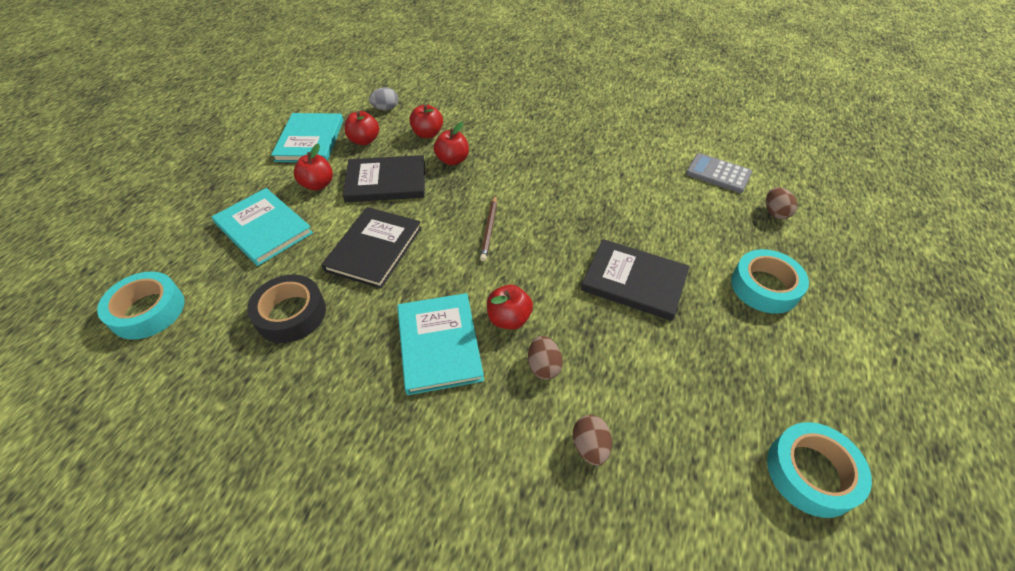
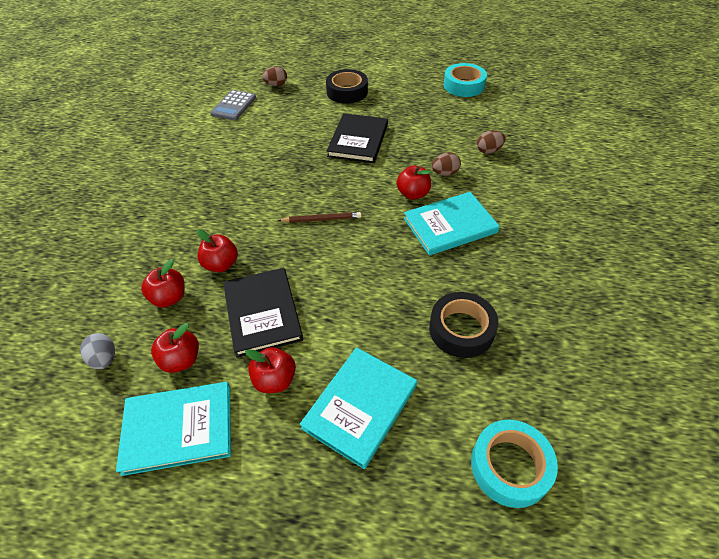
camera: 100 degrees left, 0 degrees up
black book [321,207,422,289] -> none
turquoise tape [731,249,809,314] -> black tape [326,69,368,104]

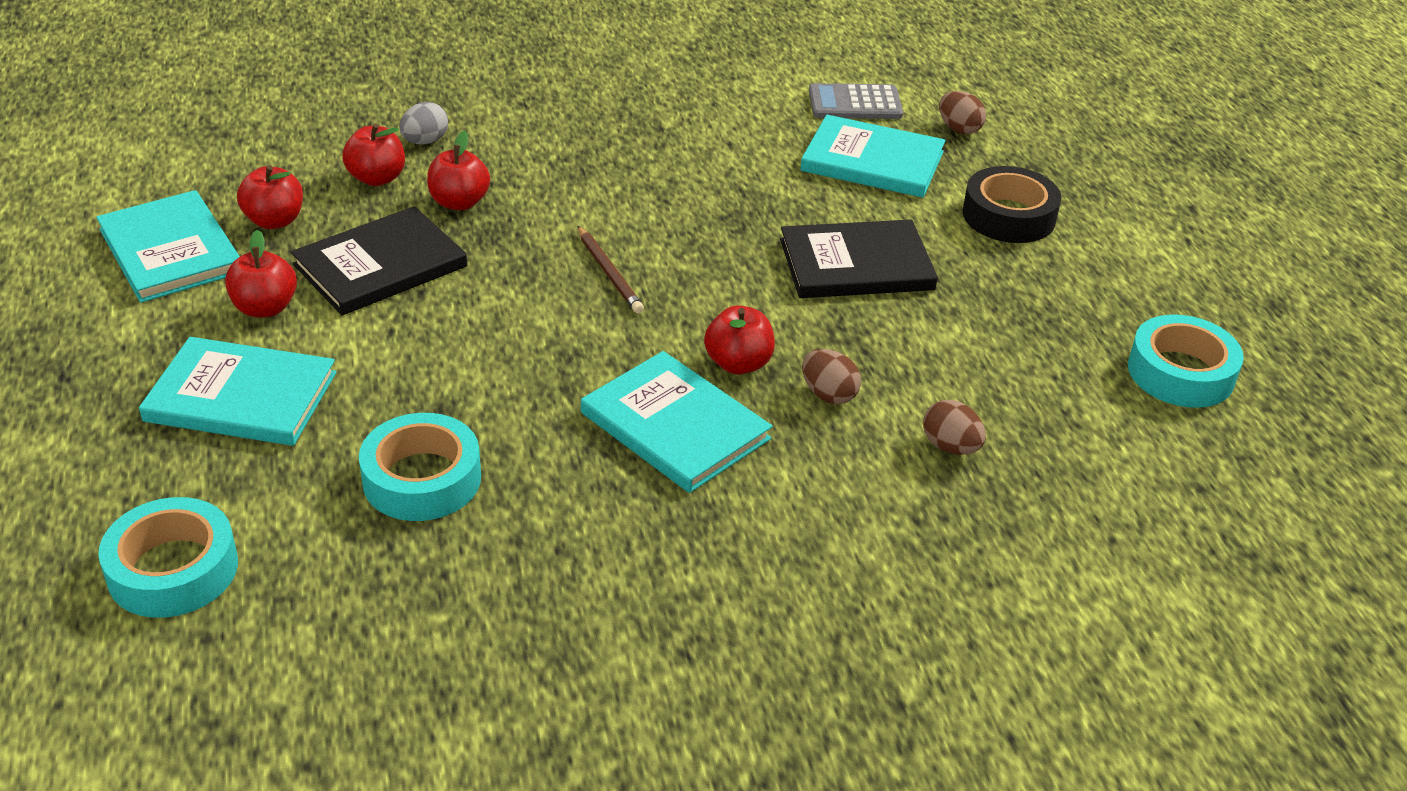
camera: 65 degrees right, 10 degrees down
grey egg [80,333,115,369] -> grey egg moved to [399,102,448,144]
black tape [429,292,498,358] -> turquoise tape [359,413,481,521]
none -> turquoise book [800,115,945,198]

